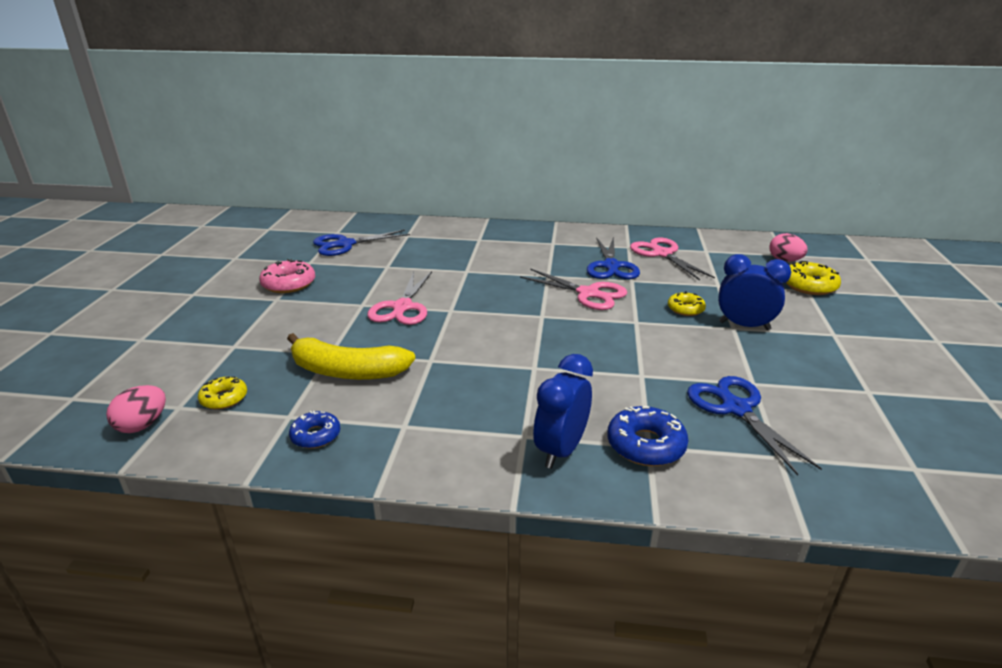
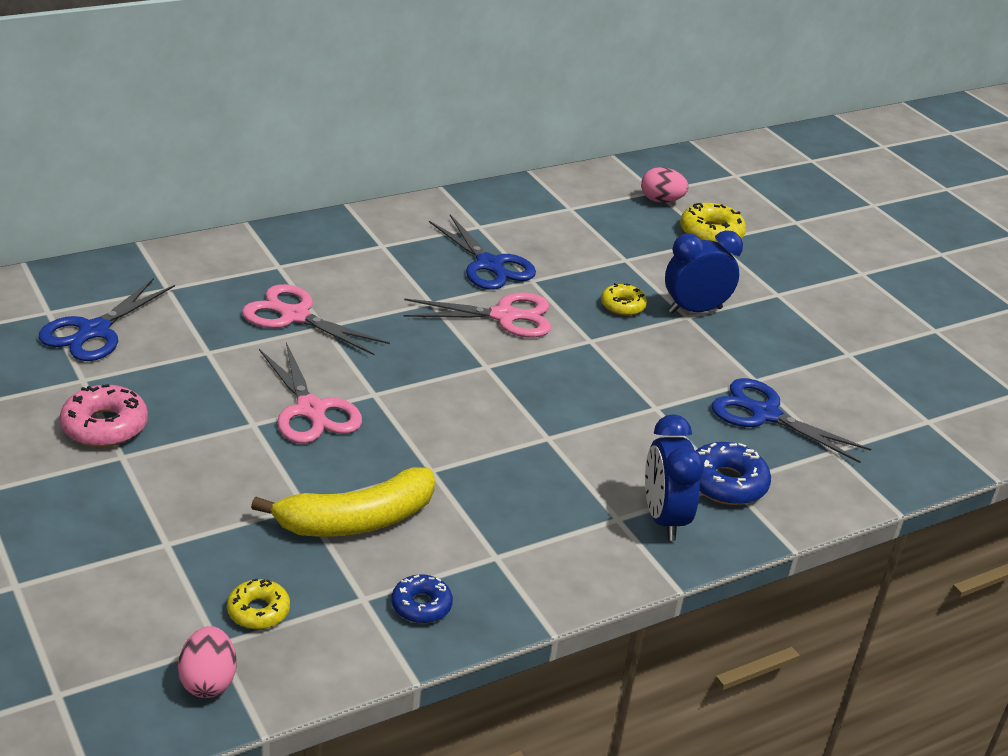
camera: 40 degrees left, 5 degrees up
pink scissors [630,237,715,281] -> pink scissors moved to [242,284,390,356]

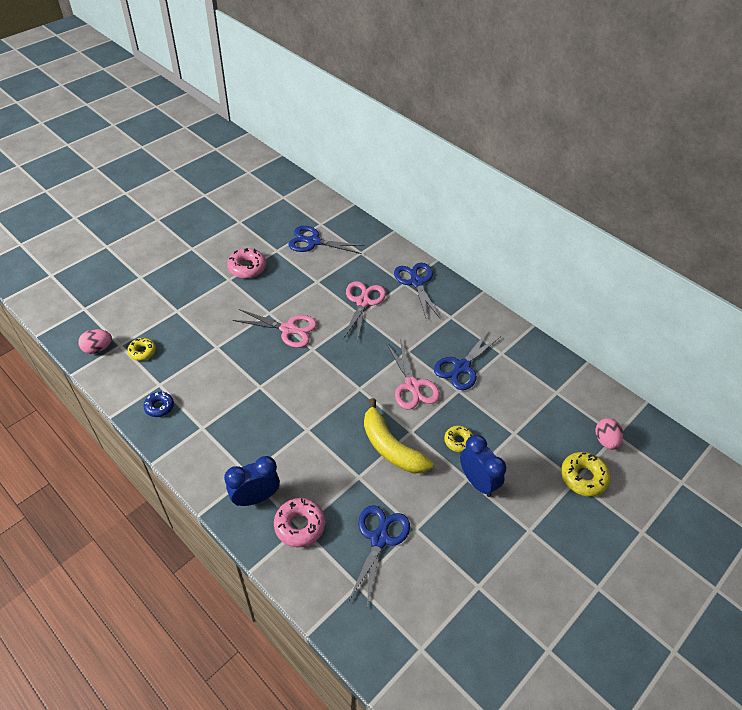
camera: 75 degrees right, 15 degrees up
yellow banana [251,467,435,537] -> yellow banana moved to [364,398,433,473]
pink scissors [259,342,362,443] -> pink scissors turned 120 degrees counterclockwise [233,309,317,348]
blue donut [696,442,771,505] -> pink donut [274,498,325,548]
none -> blue scissors [394,263,440,321]

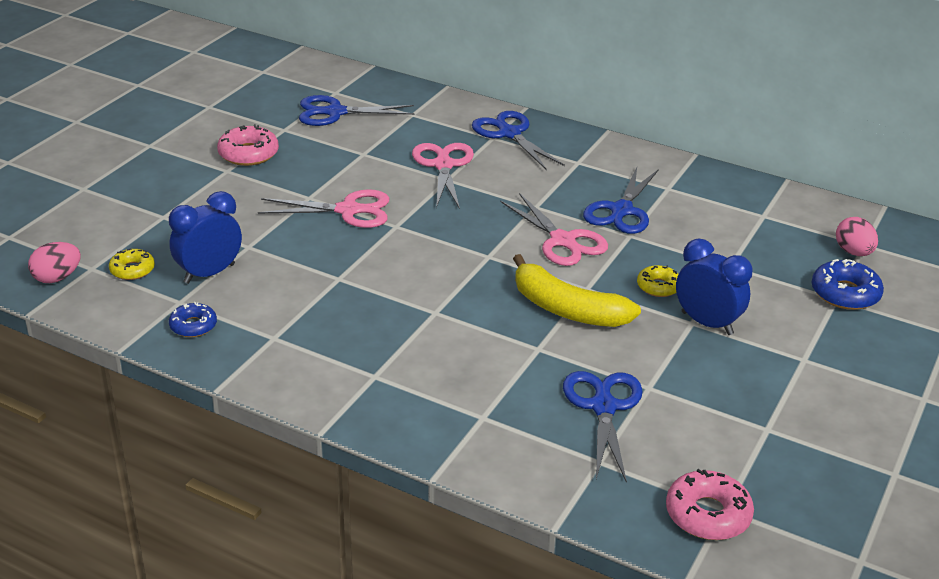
camera: 15 degrees left, 15 degrees down
blue clock [224,456,280,506] -> blue clock moved to [169,191,242,284]
pink donut [274,498,325,548] -> pink donut moved to [666,469,754,540]
yellow donut [561,452,610,497] -> blue donut [812,259,884,310]

